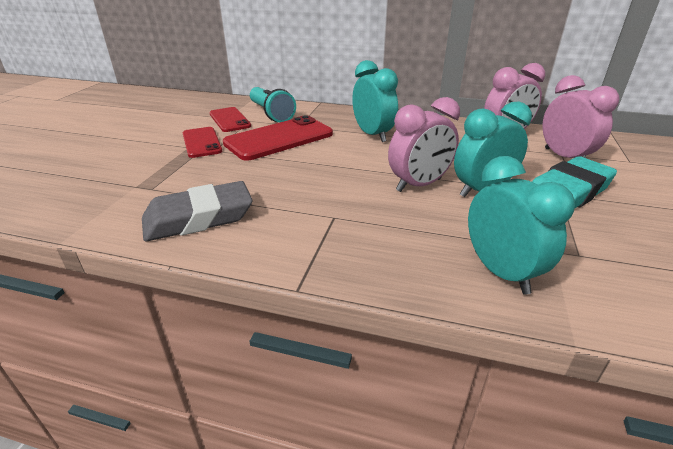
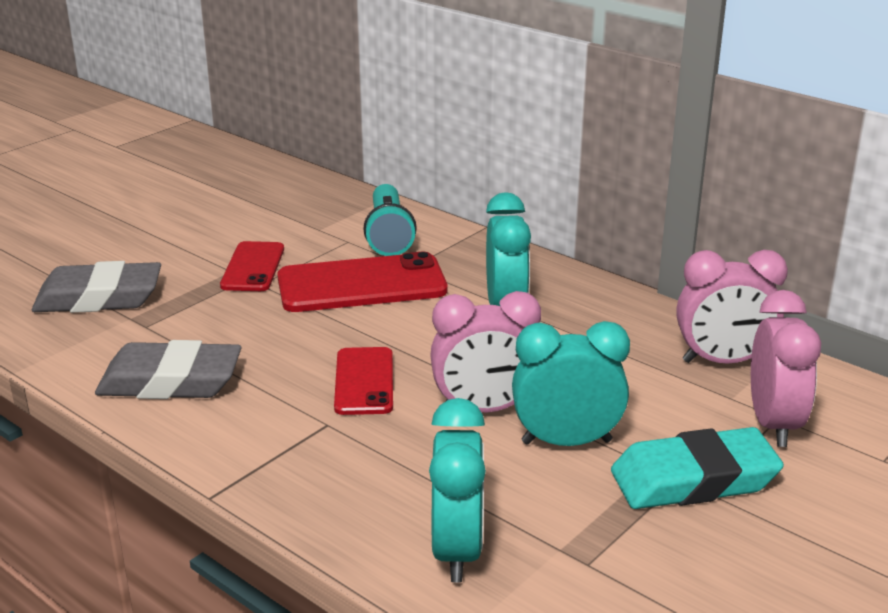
camera: 25 degrees right, 5 degrees down
red phone [209,107,251,132] -> red phone moved to [334,347,393,415]
none -> grey eraser [31,261,161,313]

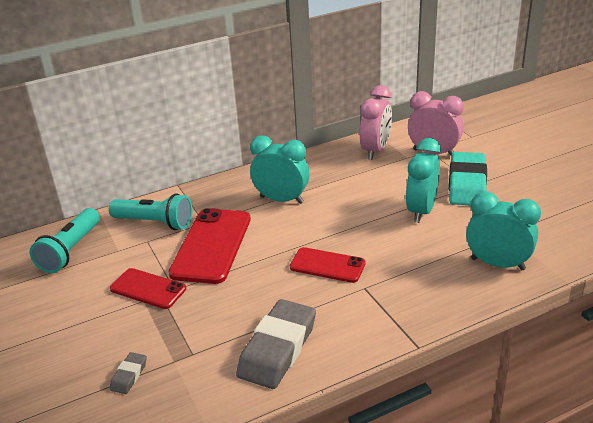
camera: 65 degrees left, 5 degrees up
grey eraser [31,261,161,313] -> grey eraser [110,352,147,394], size x0.44
pink clock [430,291,541,412] -> none
none -> turquoise flashlight [30,208,100,273]

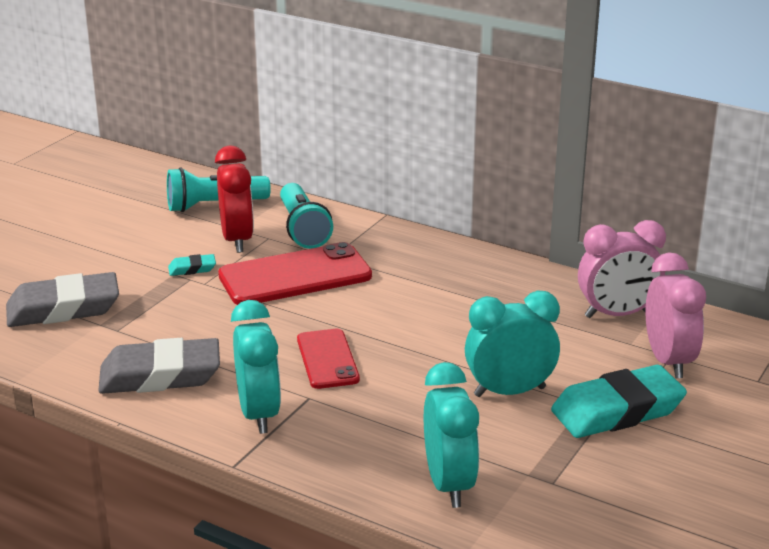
camera: 55 degrees right, 5 degrees down
red phone [110,268,186,309] -> turquoise eraser [168,254,216,276]
grey eraser [110,352,147,394] -> grey eraser [6,272,119,327], size x2.25
turquoise clock [250,135,309,204] -> turquoise clock moved to [231,300,281,434]
none -> red clock [215,146,254,253]

